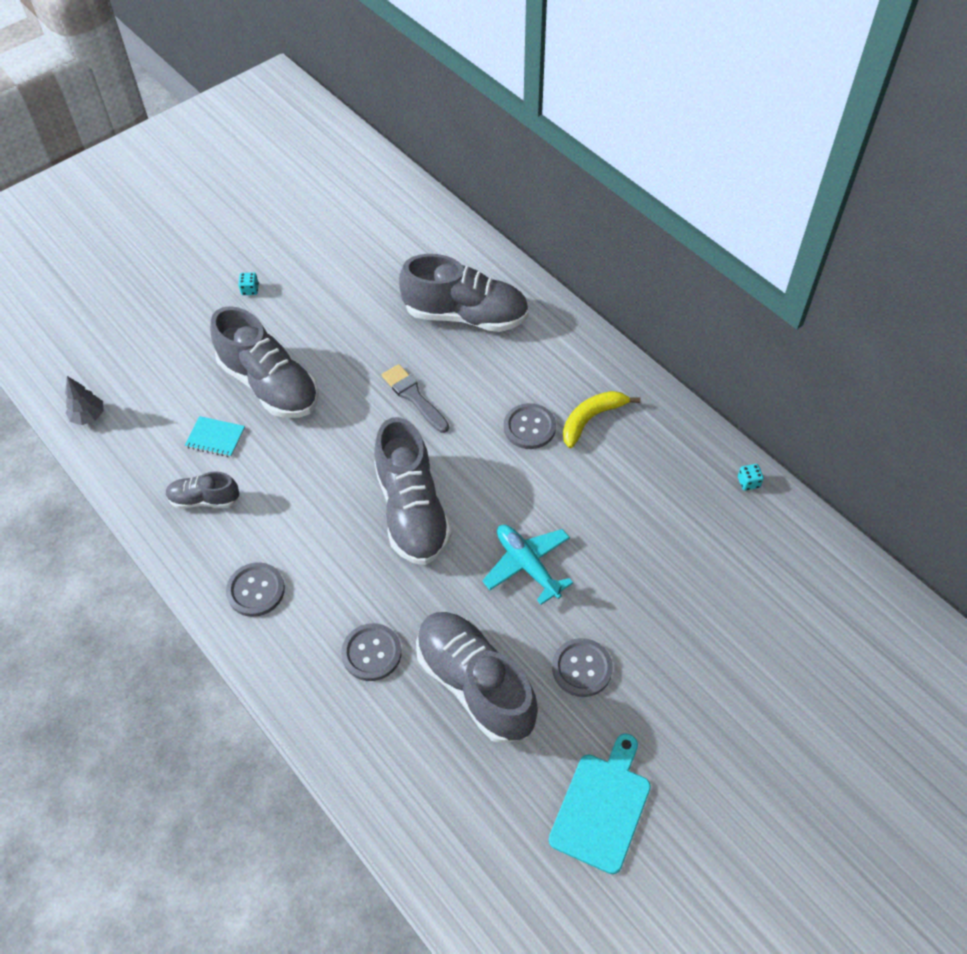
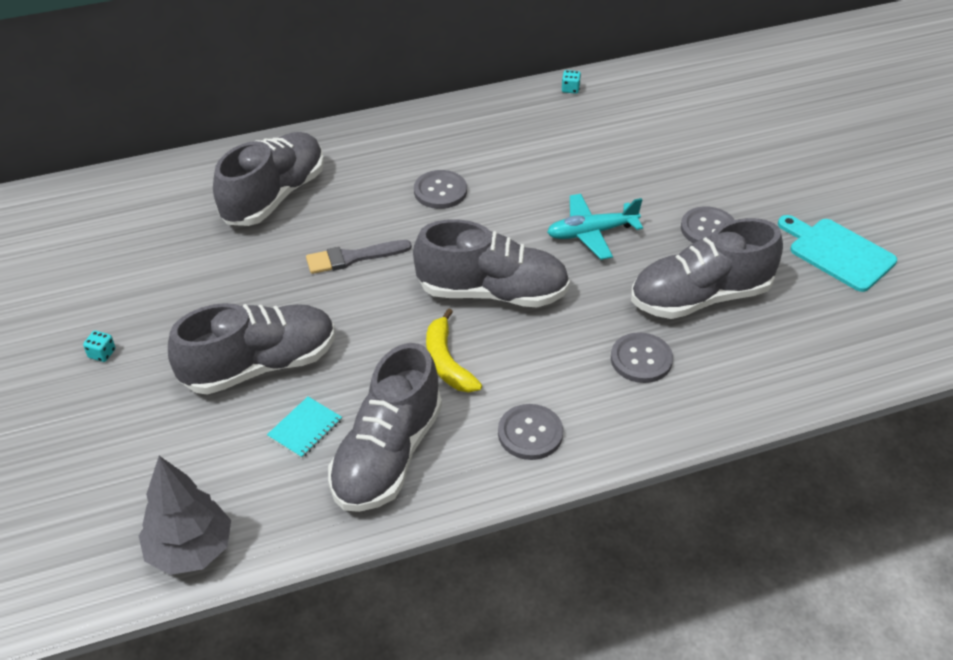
camera: 70 degrees left, 10 degrees down
grey tree [65,376,104,425] -> grey tree [139,456,231,575], size x1.75
grey shoe [165,471,239,509] -> grey shoe [328,343,442,512], size x1.93
yellow banana [563,391,640,448] -> yellow banana moved to [426,308,482,392]

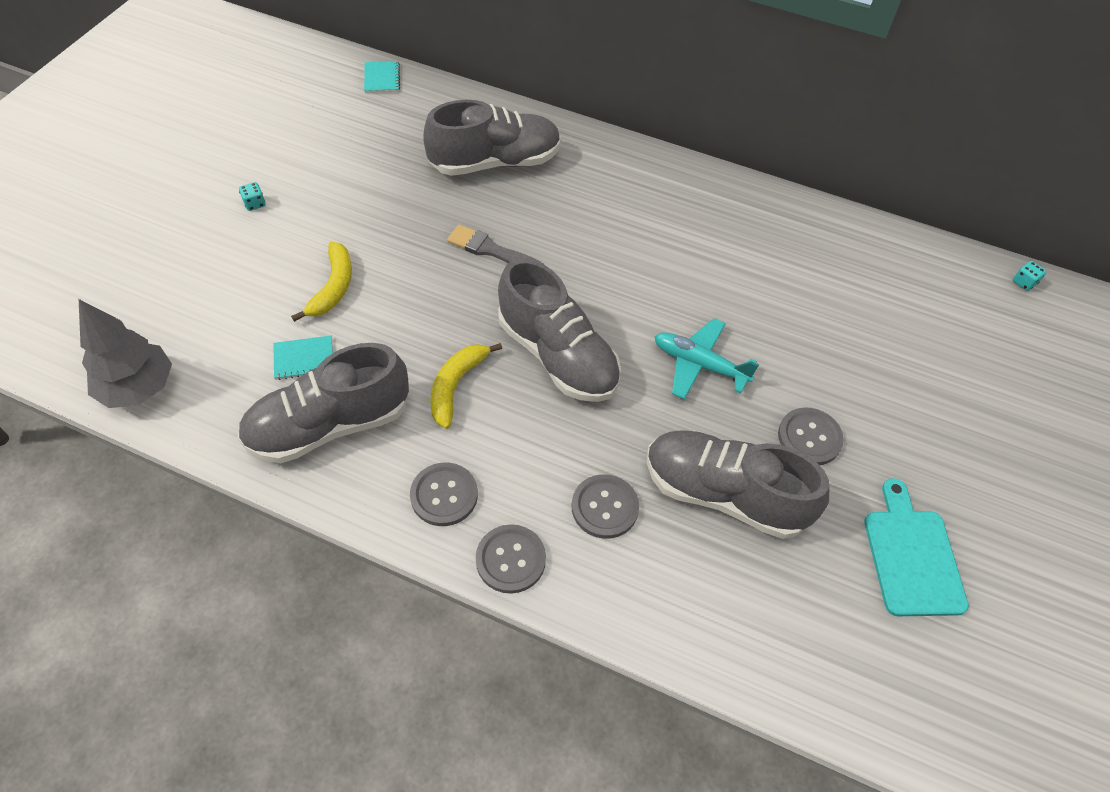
camera: 40 degrees right, 10 degrees up
grey shoe [168,303,335,395] -> yellow banana [291,242,352,322]
grey button [414,170,467,209] -> grey button moved to [476,524,546,594]
turquoise dice [562,70,581,94] -> turquoise dice moved to [1013,261,1046,291]
none -> turquoise notebook [364,61,400,93]

